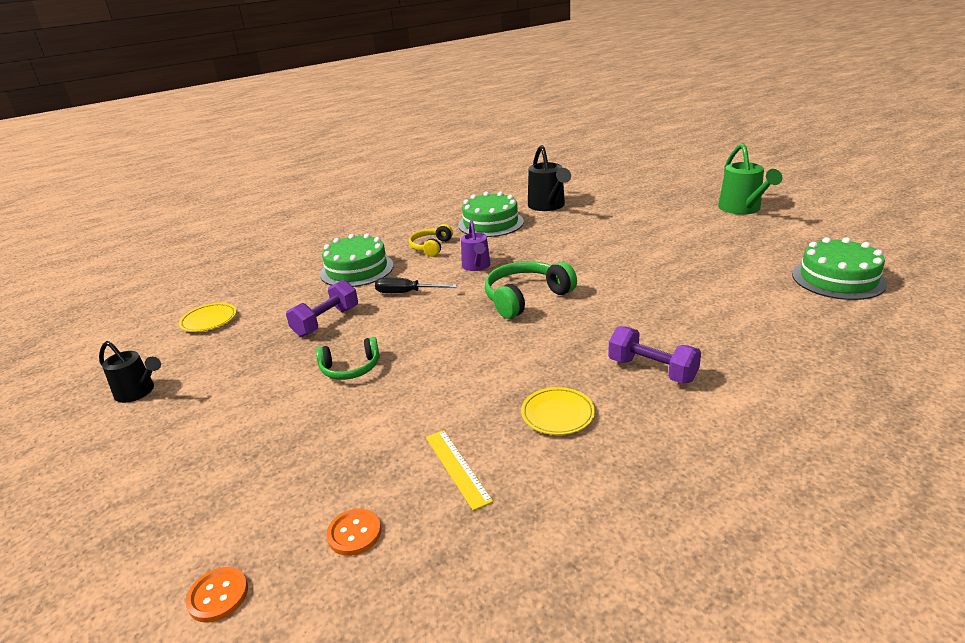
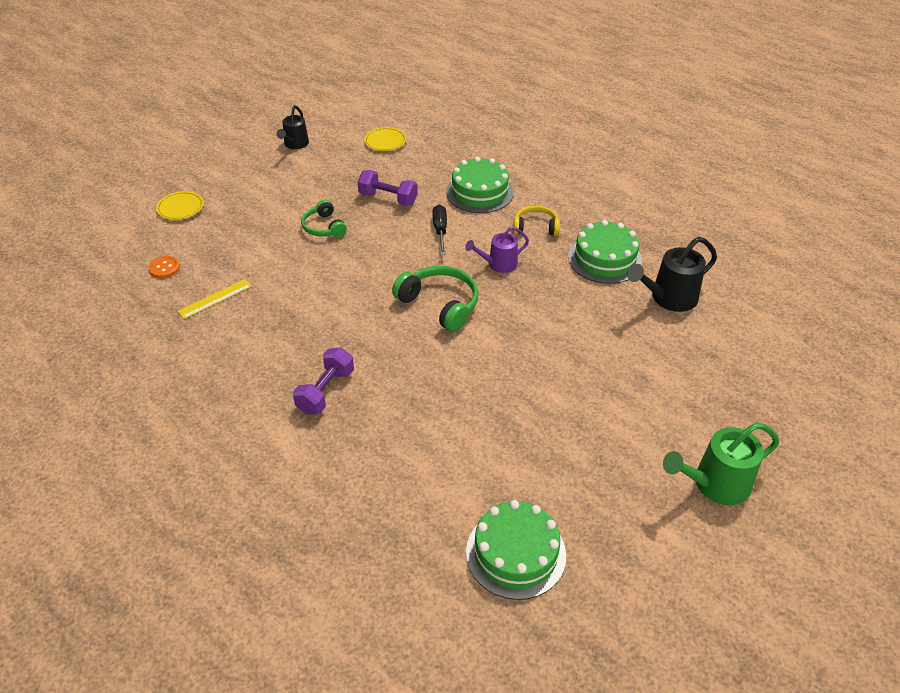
camera: 75 degrees right, 15 degrees up
orange button [186,567,248,623] -> none
yellow plate [521,387,595,435] -> yellow plate moved to [156,191,204,220]

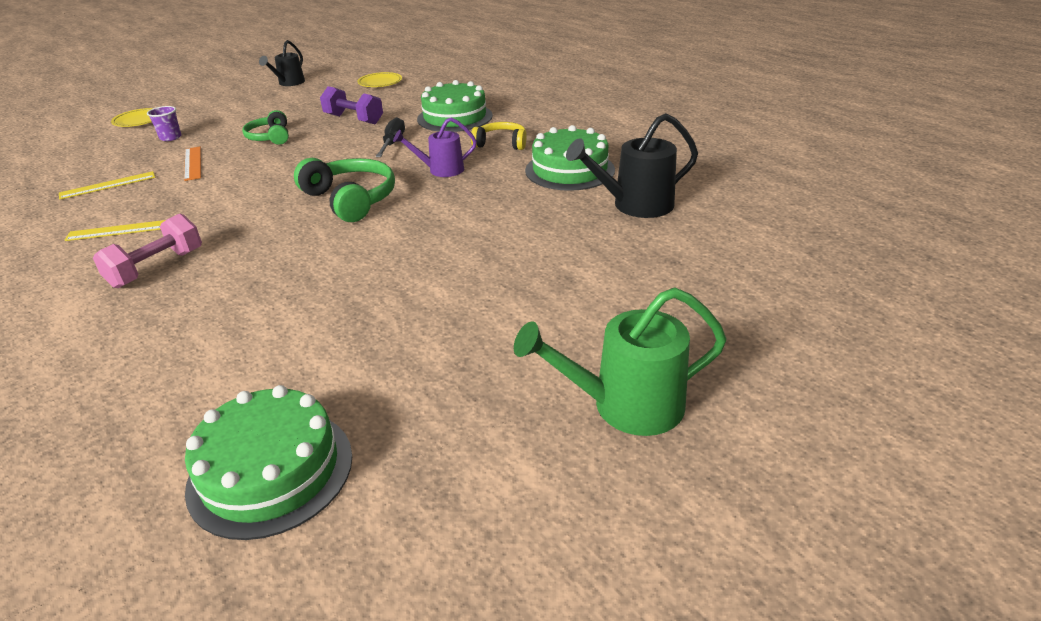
camera: 10 degrees right, 10 degrees down
orange button [149,256,180,278] -> none
purple dumbbell [293,347,354,414] -> pink dumbbell [93,213,202,288]
none -> yellow ruler [65,220,166,241]
none -> purple cup [147,106,182,141]
none -> orange ruler [184,146,201,181]

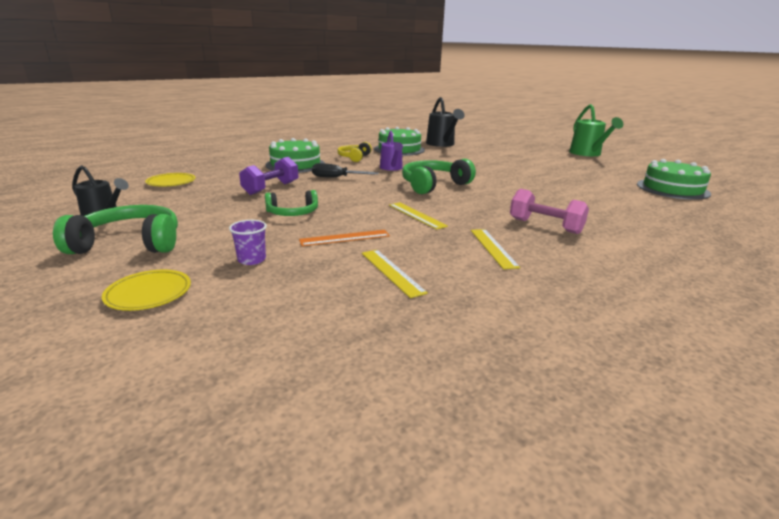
camera: 90 degrees left, 10 degrees down
none -> green headphones [53,205,178,254]
none -> yellow ruler [389,202,448,230]

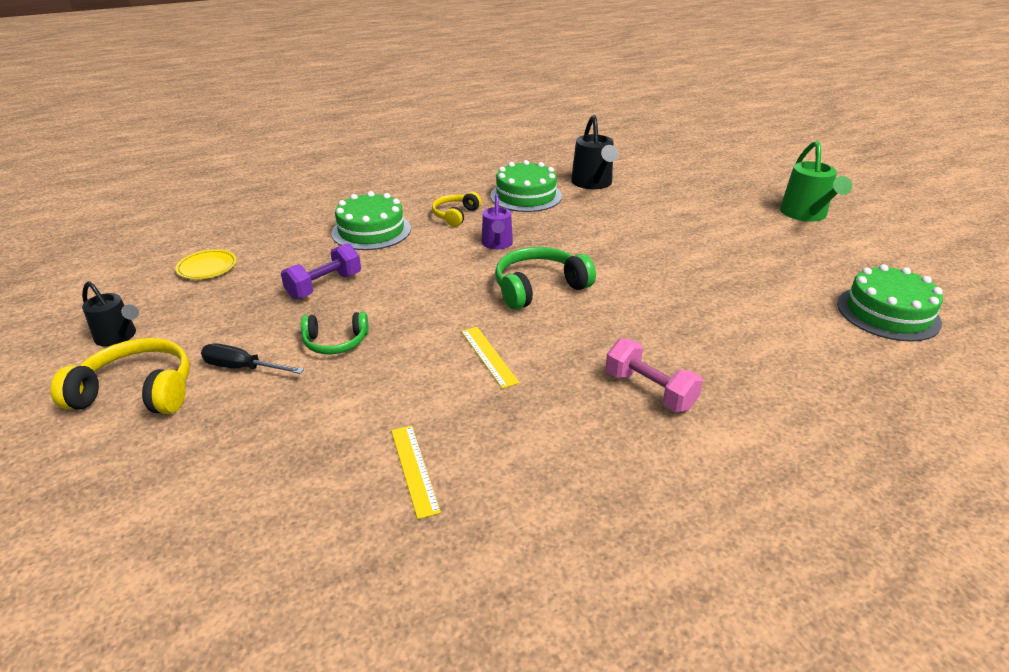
camera: 10 degrees right, 10 degrees up
green headphones [53,205,178,254] -> yellow headphones [51,338,190,414]
yellow plate [102,269,191,311] -> none
purple cup [229,220,267,265] -> none
orange ruler [299,230,390,246] -> none
black screwdriver [312,163,379,177] -> black screwdriver moved to [201,343,304,374]
yellow ruler [471,229,520,269] -> none

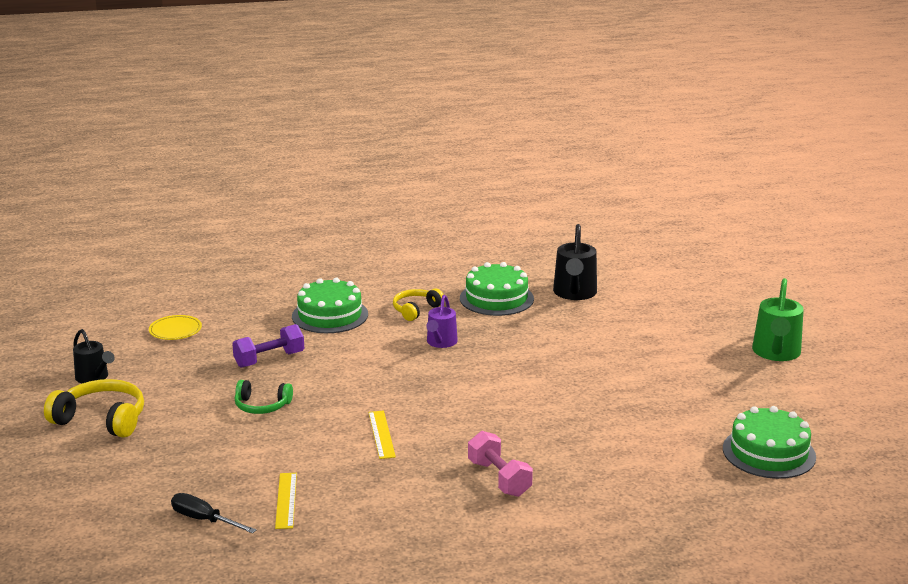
camera: 15 degrees right, 10 degrees down
black screwdriver [201,343,304,374] -> black screwdriver moved to [171,493,256,534]
green headphones [495,247,596,310] -> none

